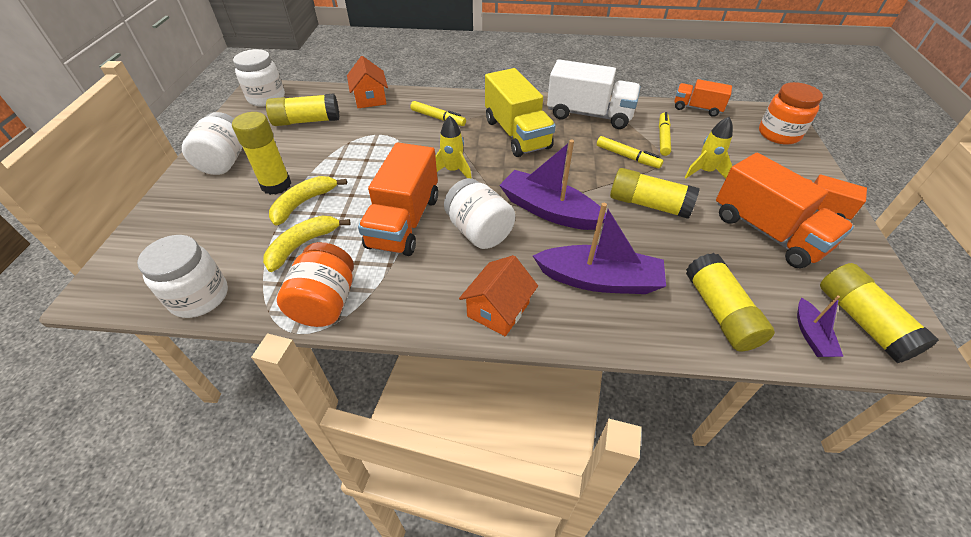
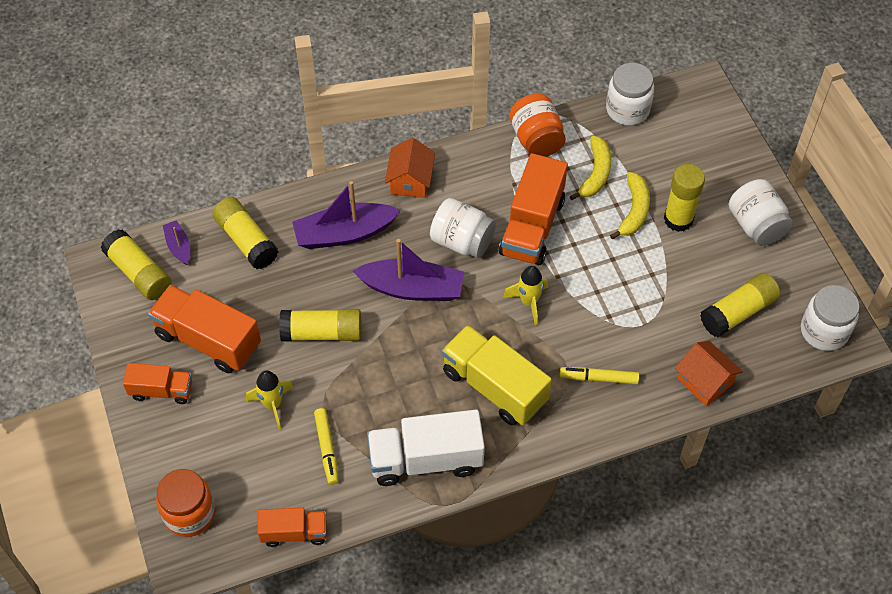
camera: 155 degrees right, 10 degrees up
orange truck [358,142,438,256] -> orange truck turned 150 degrees counterclockwise [499,153,568,265]
yellow marker [597,136,663,168] -> none

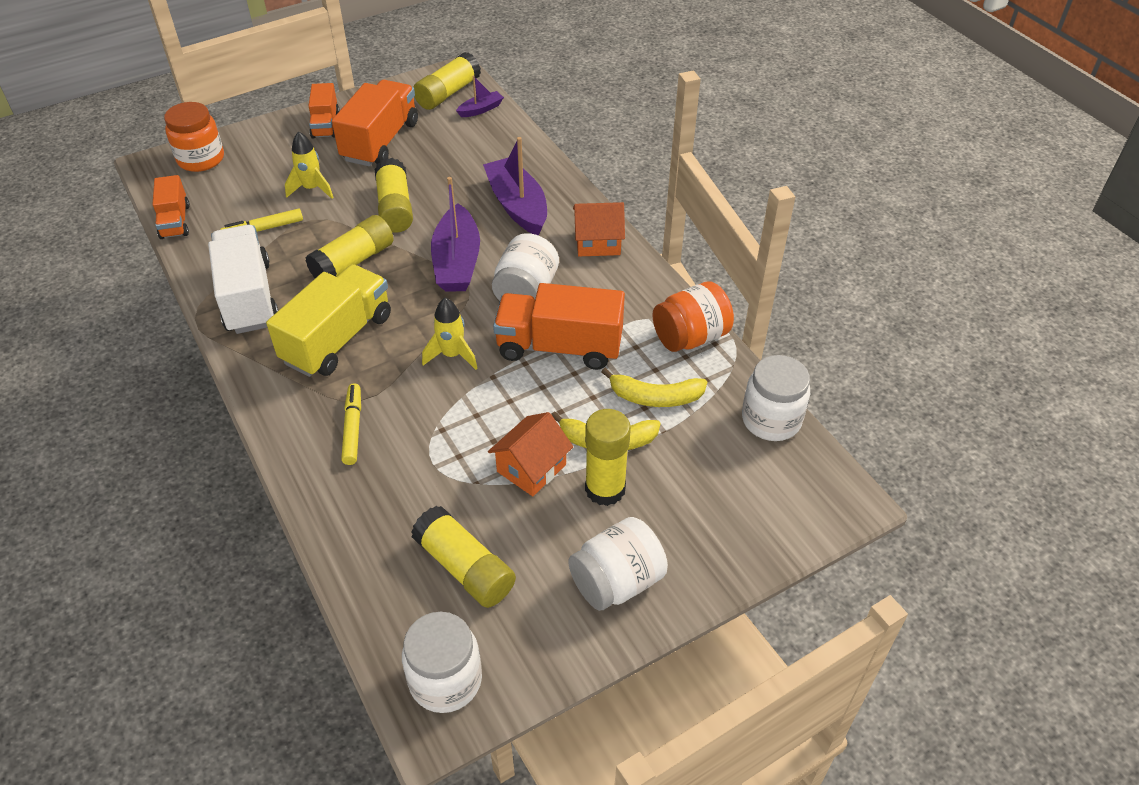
camera: 80 degrees right, 10 degrees down
yellow glue stick [212,197,279,269] -> yellow glue stick moved to [305,215,394,278]
orange house [675,341,743,406] -> orange house moved to [488,412,573,496]

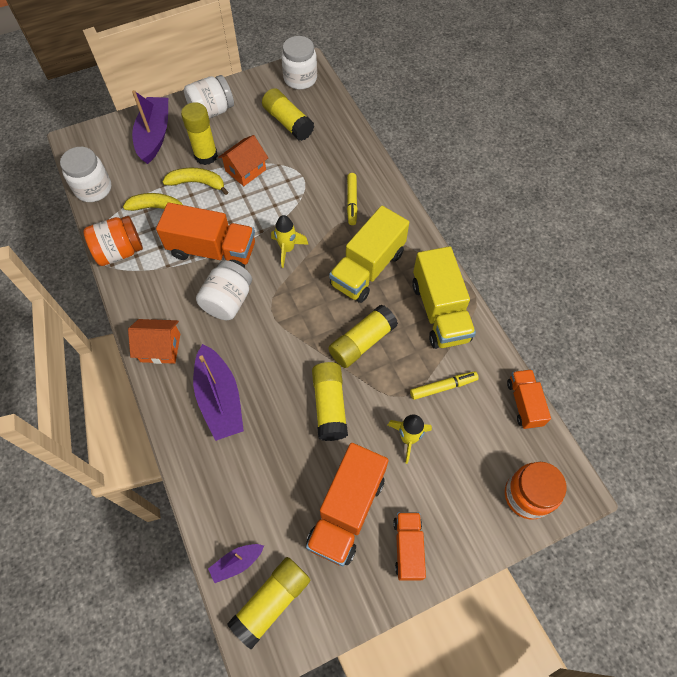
camera: 175 degrees left, 15 degrees up
white truck [208,225,278,334] -> yellow truck [412,246,476,349]
purple boat [431,177,480,292] -> purple boat moved to [132,90,168,164]

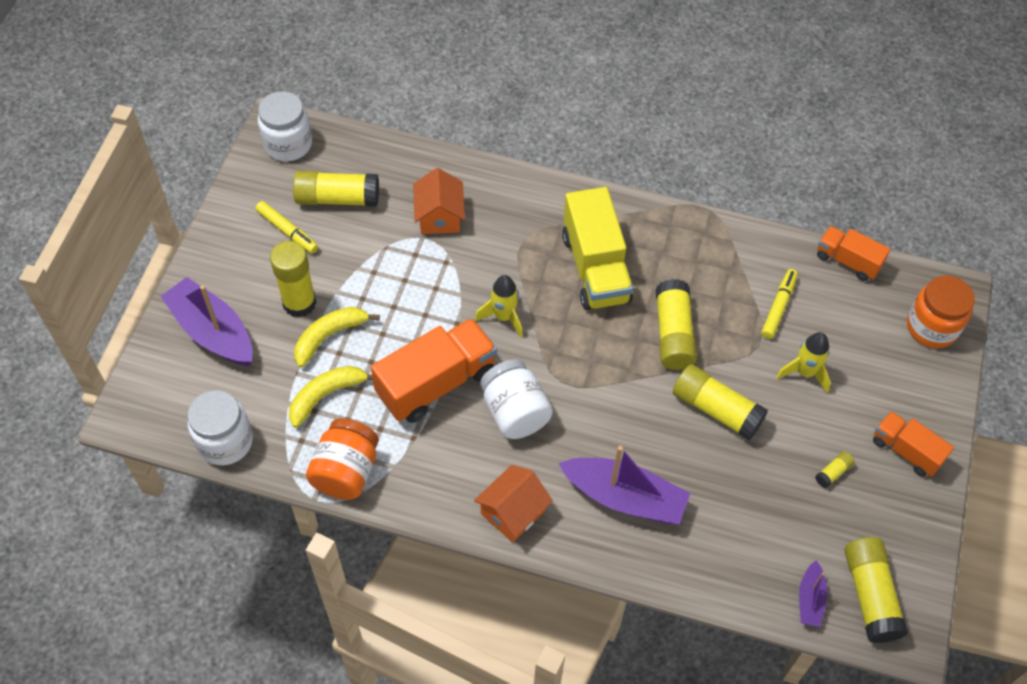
camera: 50 degrees left, 5 degrees down
white jar [184,75,234,119] -> none
orange house [218,135,268,186] -> orange house moved to [413,168,465,234]
orange truck [306,443,389,566] -> yellow glue stick [815,451,855,488]
yellow marker [347,173,358,225] -> yellow marker moved to [255,201,318,254]
yellow truck [412,246,476,349] -> none

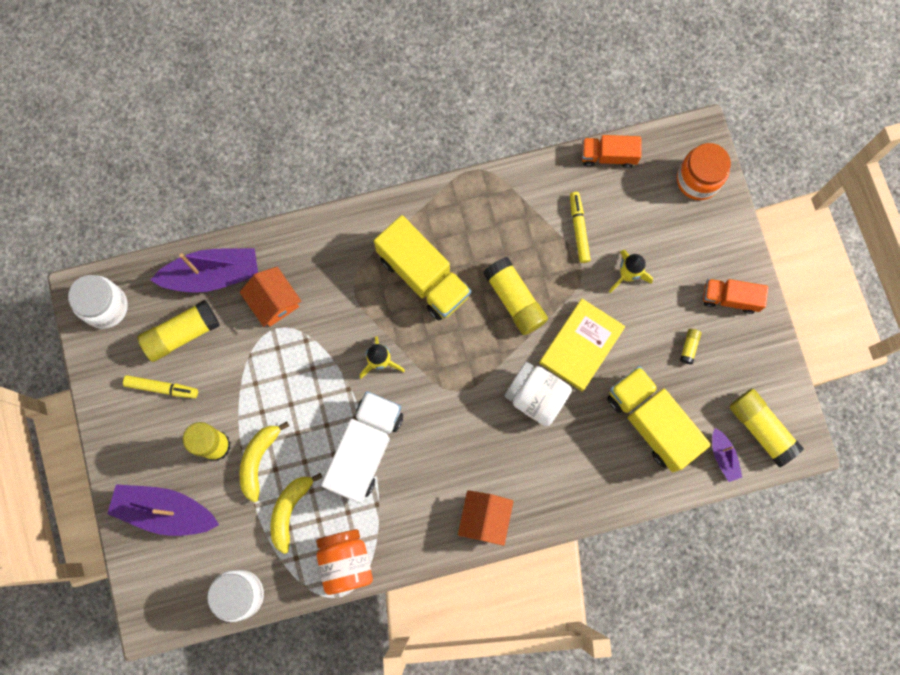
camera: 30 degrees left, 20 degrees up
orange truck [371,318,497,423] -> white truck [321,391,403,503]
white jar [480,359,553,439] -> white jar moved to [504,362,572,426]
purple boat [558,446,690,525] -> purple boat moved to [151,248,258,293]
yellow glue stick [673,364,768,441] -> yellow book [539,299,626,392]
none -> yellow truck [607,366,711,472]

